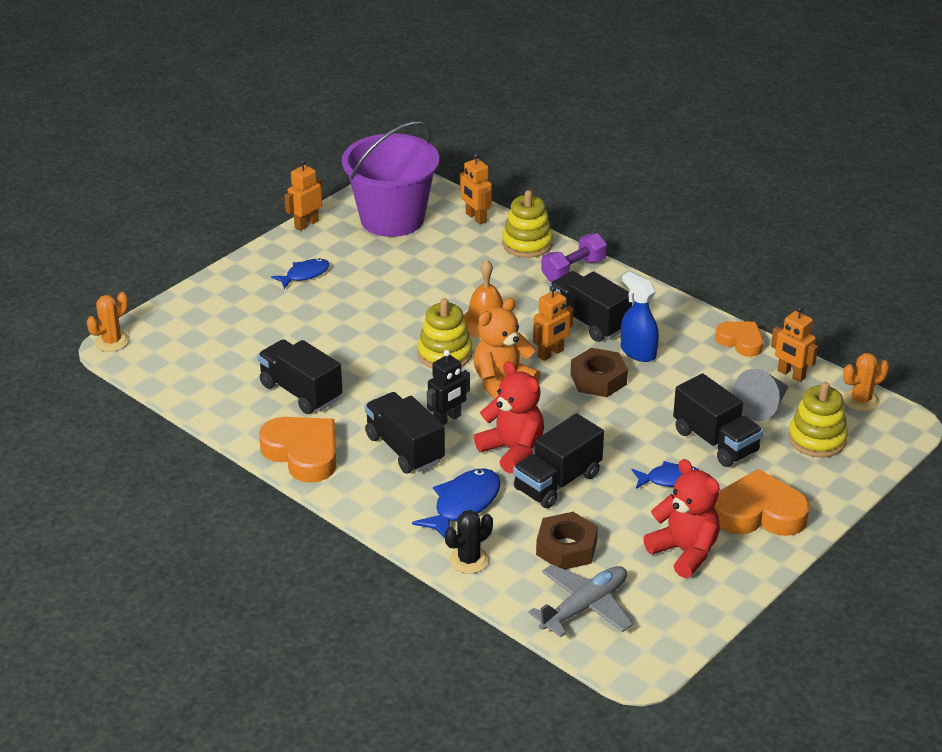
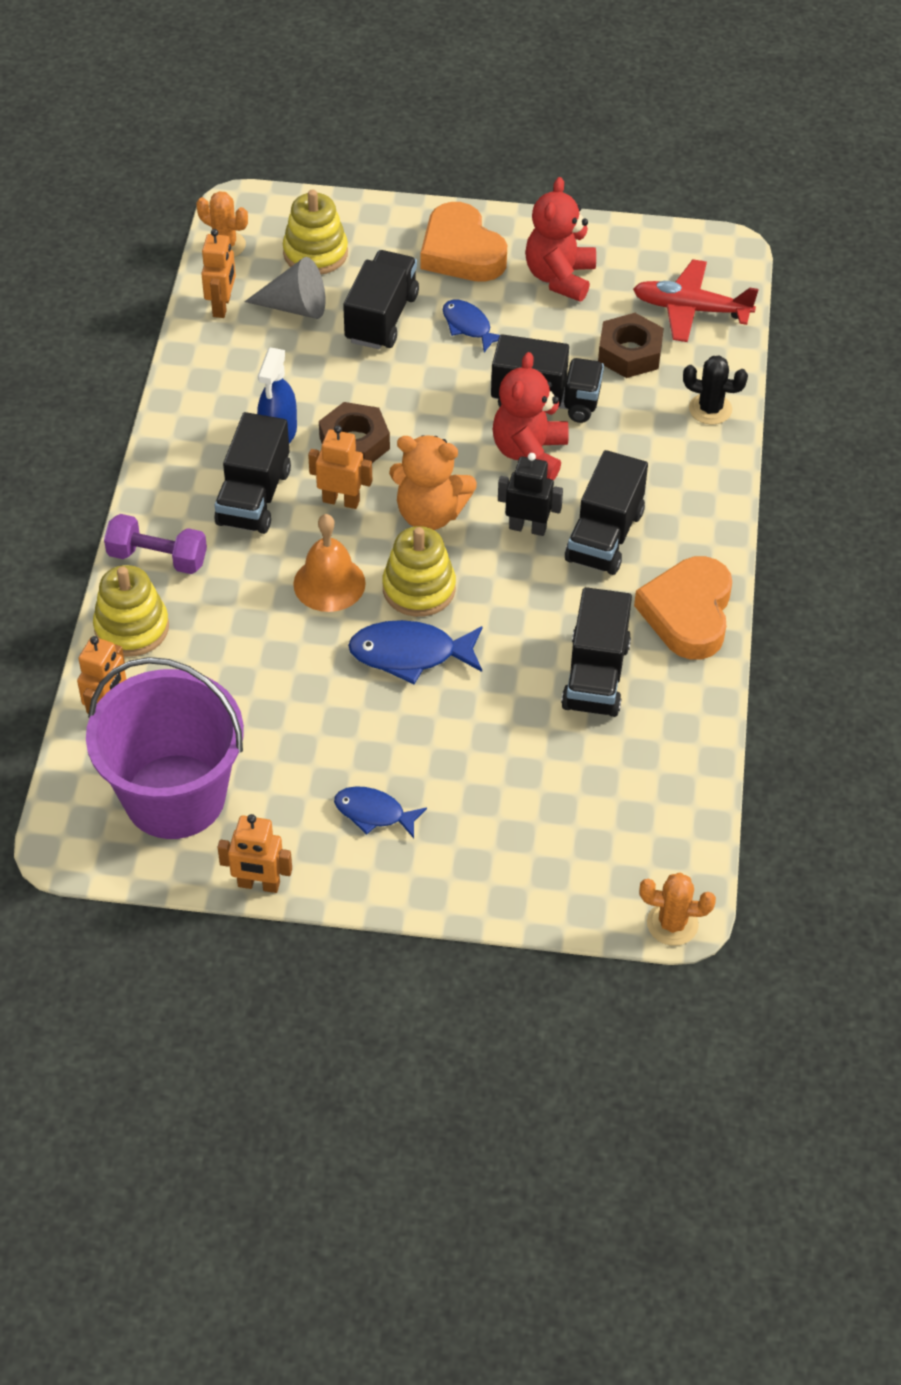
camera: 125 degrees left, 15 degrees up
blue fish [412,468,501,538] -> blue fish moved to [348,620,483,684]
grey plane [528,565,633,637] -> red plane [633,259,759,342]
orange heart [715,322,763,357] -> none

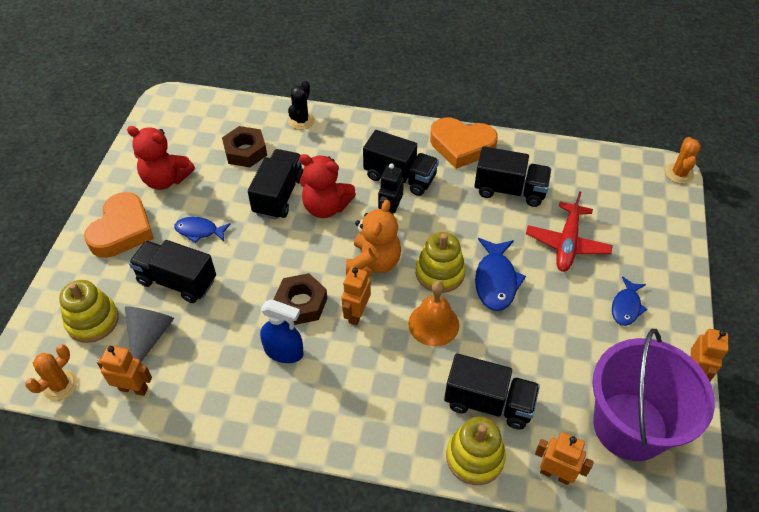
camera: 85 degrees left, 0 degrees up
purple dumbbell [104,514,207,574] -> none
black truck [214,412,291,534] -> black truck moved to [444,353,540,429]
orange heart [421,202,507,282] -> orange heart turned 45 degrees counterclockwise [84,192,154,258]
blue fish [442,300,500,352] -> blue fish turned 45 degrees clockwise [174,217,231,243]
red plane [633,259,759,342] -> red plane moved to [526,191,613,272]

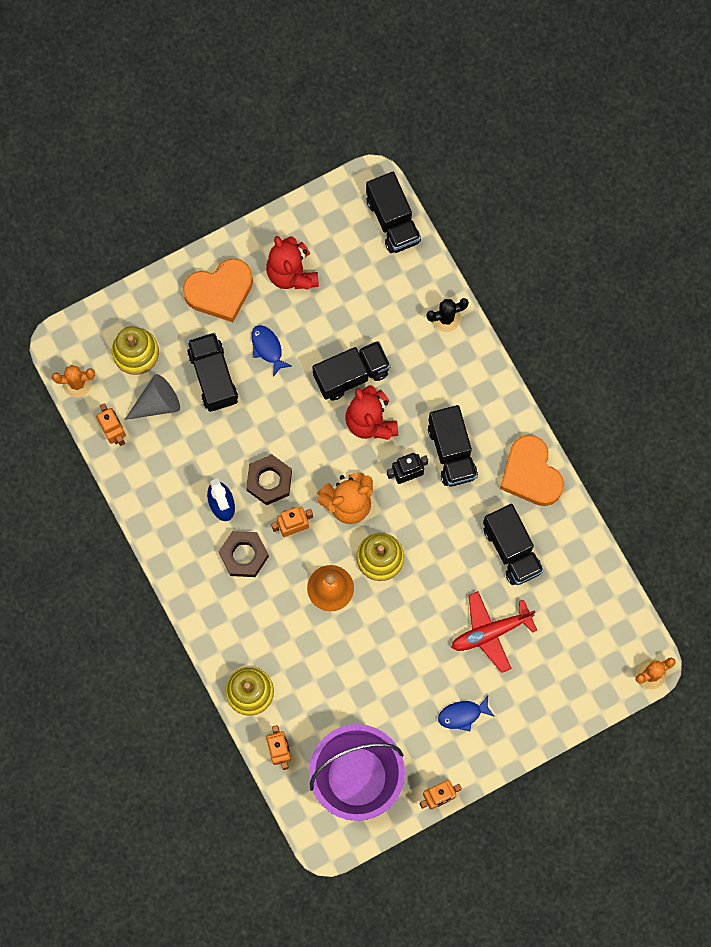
camera: 50 degrees right, 25 degrees up
brown nut [222,126,267,167] -> brown nut moved to [219,531,269,577]
black truck [444,353,540,429] -> black truck moved to [366,172,421,253]
blue fish [475,238,526,311] -> none

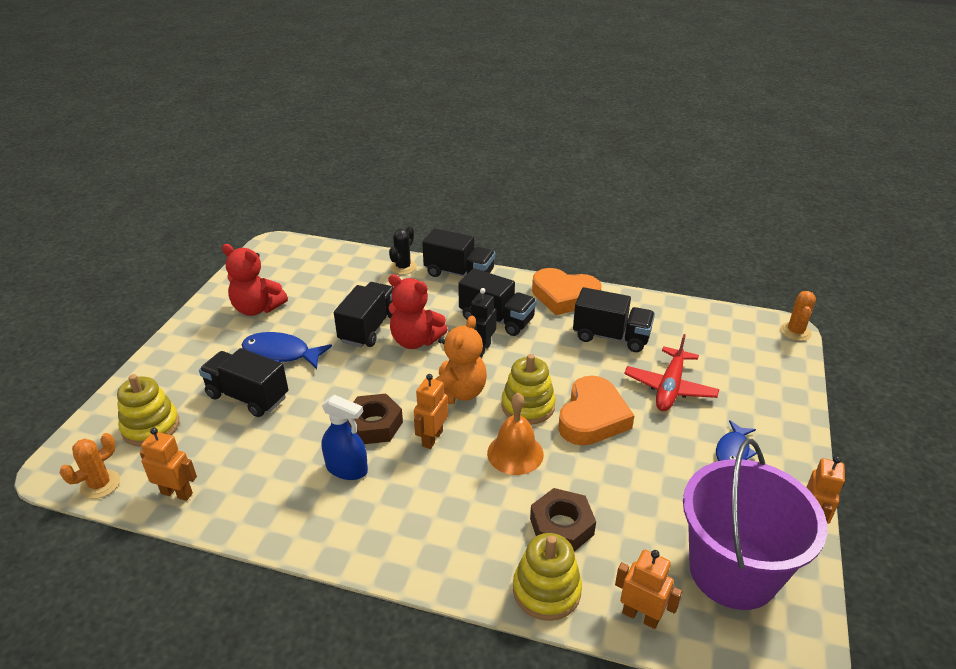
camera: 45 degrees left, 40 degrees down
grey cone [125,374,180,420] -> none
orange heart [183,258,253,322] -> orange heart moved to [558,376,634,446]
brown nut [219,531,269,577] -> brown nut moved to [530,488,596,552]
blue fish [251,325,291,377] -> blue fish [242,332,332,369], size x1.55
black truck [366,172,421,253] -> black truck moved to [422,228,495,277]

